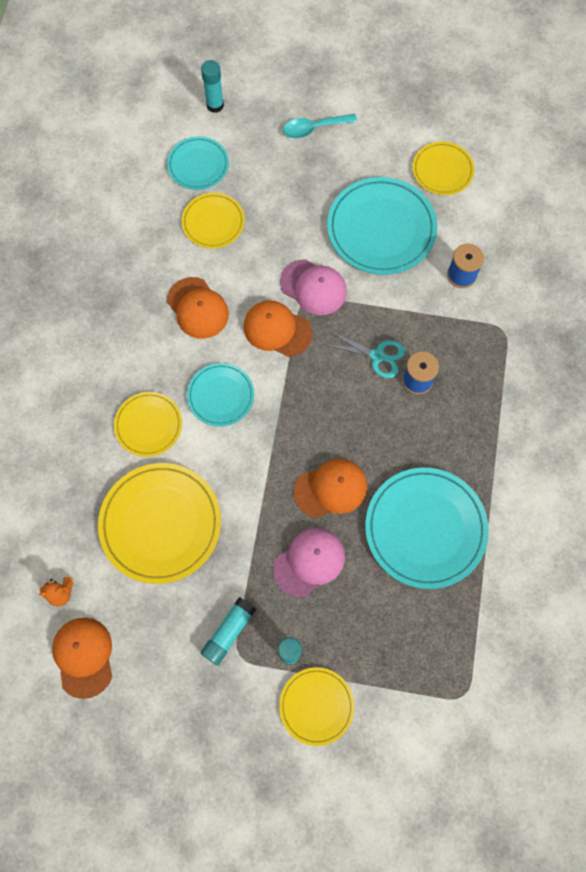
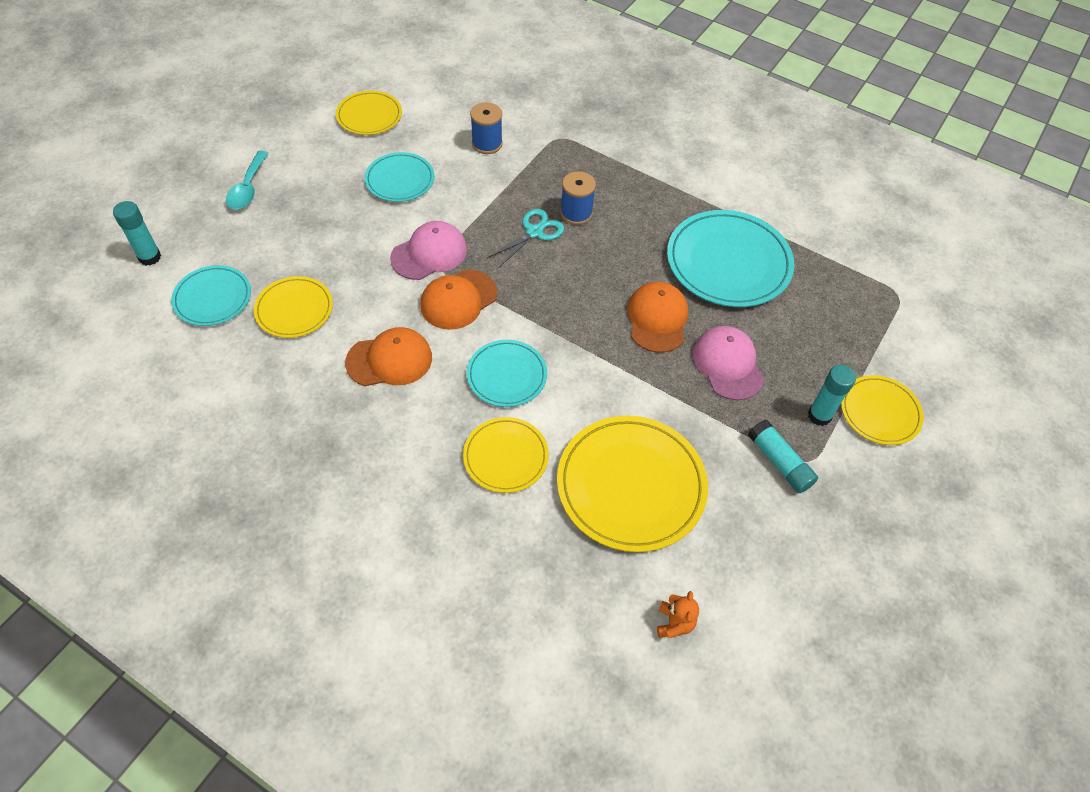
camera: 70 degrees left, 15 degrees down
orange cap [52,618,112,699] -> none
turquoise plate [327,177,437,275] -> turquoise plate [365,152,435,202], size x0.58

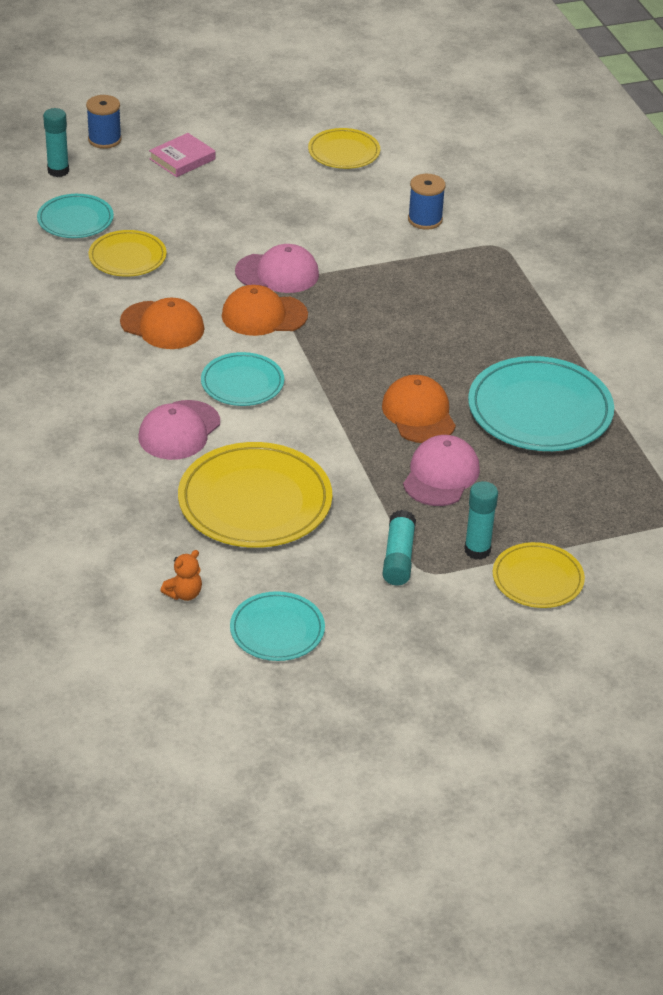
camera: 40 degrees right, 15 degrees down
turquoise spoon [226,151,269,210] -> pink book [149,133,215,177]
turquoise plate [365,152,435,202] -> turquoise plate moved to [230,591,325,661]
yellow plate [463,417,549,493] -> pink cap [139,400,220,460]
turquoise scissors [487,209,564,267] -> none
blue spool [560,171,596,225] -> blue spool moved to [86,95,122,149]
orange cap [627,282,688,353] -> orange cap turned 60 degrees counterclockwise [382,375,456,443]

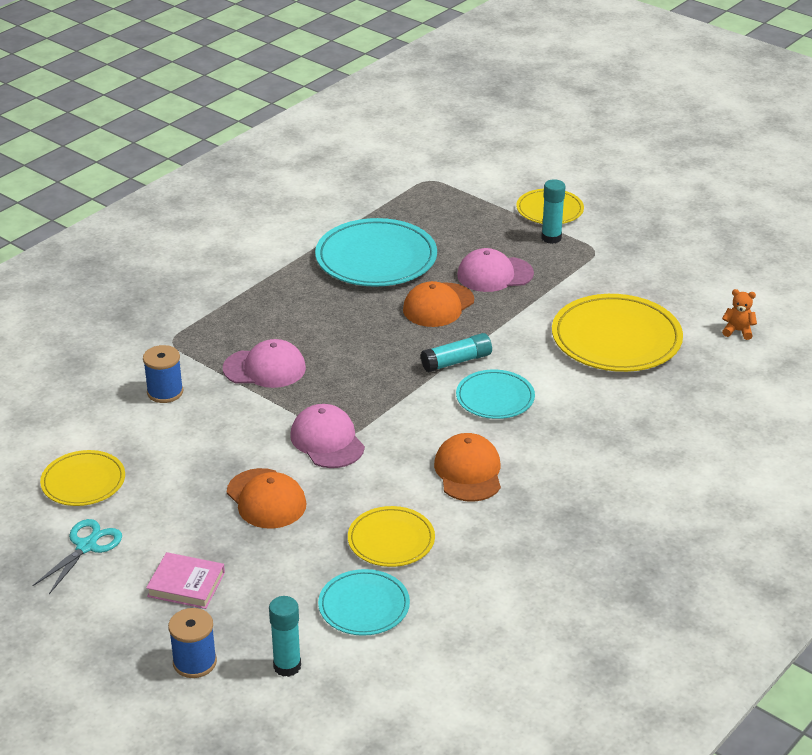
camera: 120 degrees left, 5 degrees down
pink cap [139,400,220,460] -> pink cap moved to [223,339,306,388]
orange cap [222,285,308,336] -> orange cap moved to [227,468,307,529]
turquoise plate [230,591,325,661] -> none
turquoise glue stick [382,510,416,586] -> turquoise glue stick moved to [421,333,492,373]
none -> turquoise scissors [32,519,122,594]

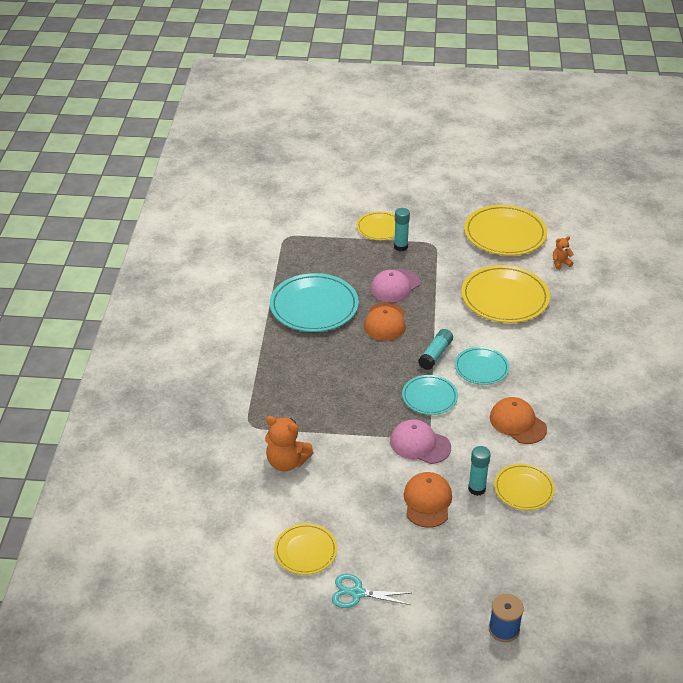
camera: 35 degrees left, 5 degrees up
turquoise scissors [32,519,122,594] -> turquoise scissors turned 75 degrees counterclockwise [332,574,411,608]
blue spool [143,345,183,403] -> orange teddy bear [265,416,314,472]
pink book [146,552,225,609] -> none
pink cap [223,339,306,388] -> none
orange cap [227,468,307,529] -> orange cap turned 105 degrees counterclockwise [404,472,452,528]
turquoise glue stick [269,596,301,677] -> turquoise glue stick moved to [468,446,491,496]
turquoise plate [318,569,410,636] -> turquoise plate moved to [402,375,458,415]
none -> yellow plate [464,205,547,256]

